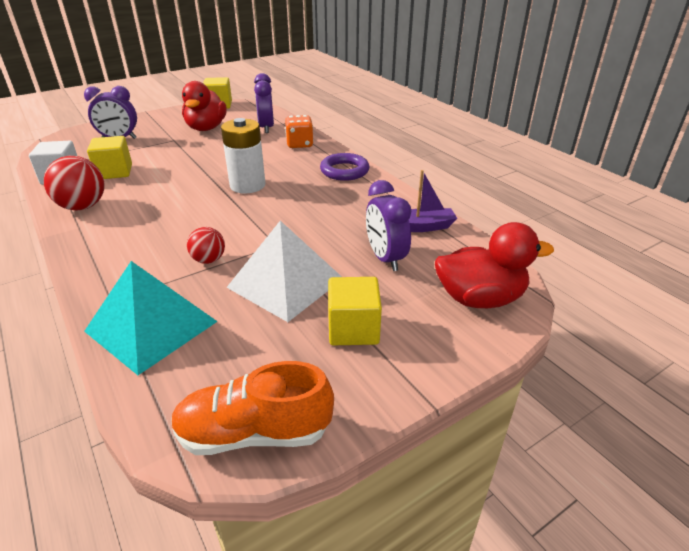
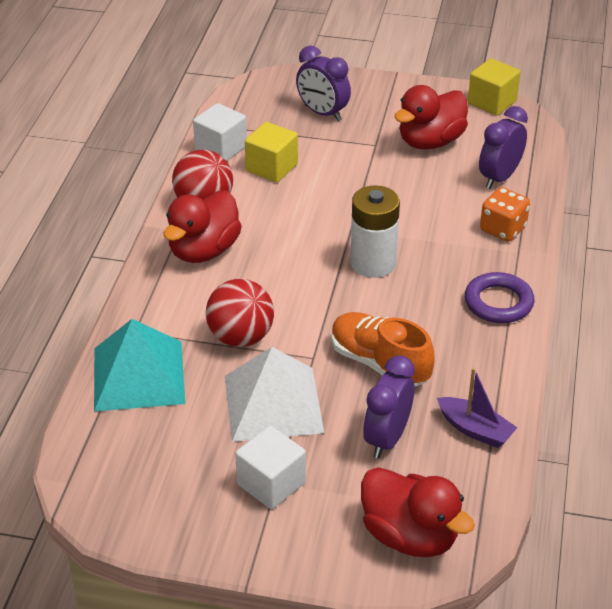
camera: 45 degrees right, 5 degrees up
orange shoe [171,361,334,455] -> orange shoe moved to [331,312,435,386]
red ball [187,227,225,264] -> red ball [206,279,274,347], size x1.69
yellow cube [328,277,382,345] -> white cube [235,426,306,509]
none -> red duck [163,190,242,263]

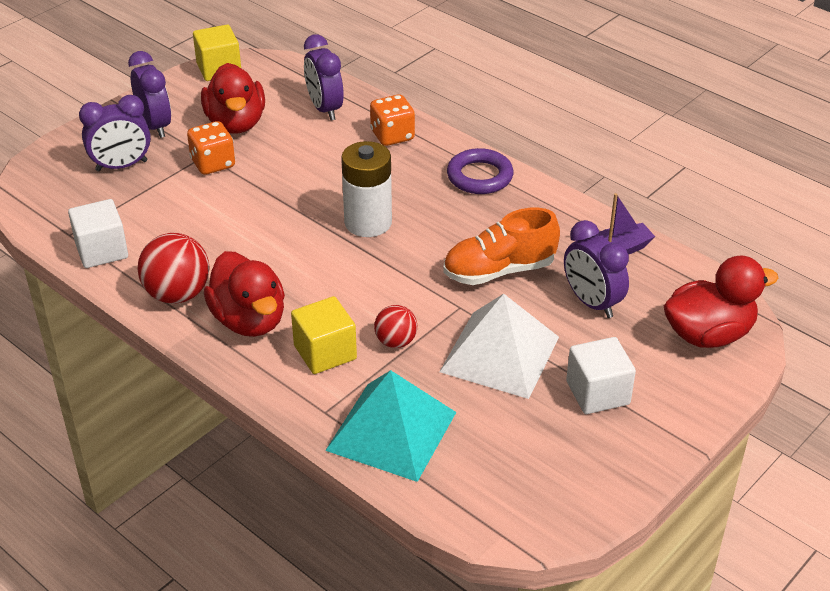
camera: 60 degrees left, 0 degrees up
red ball [206,279,274,347] -> red ball [374,305,417,348], size x0.59
yellow cube [245,122,298,182] -> yellow cube moved to [291,296,357,374]
none -> purple clock [128,51,171,138]
none -> orange dice [187,121,235,175]

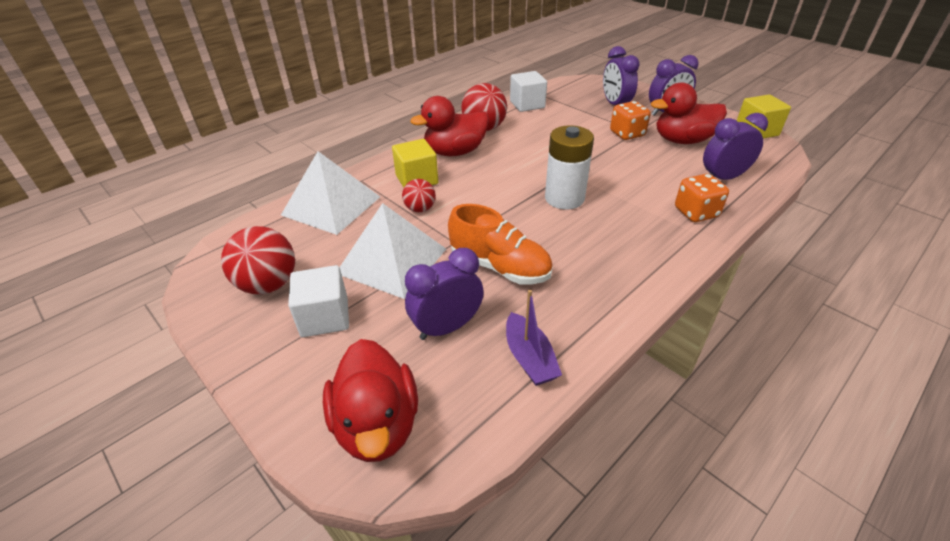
camera: 95 degrees right, 0 degrees up
turquoise pyramid [325,370,456,482] -> white pyramid [281,151,380,235]
orange shoe [443,208,560,285] -> orange shoe turned 135 degrees clockwise [448,204,553,285]
purple ring [447,148,514,194] -> none
none -> red ball [221,226,295,294]

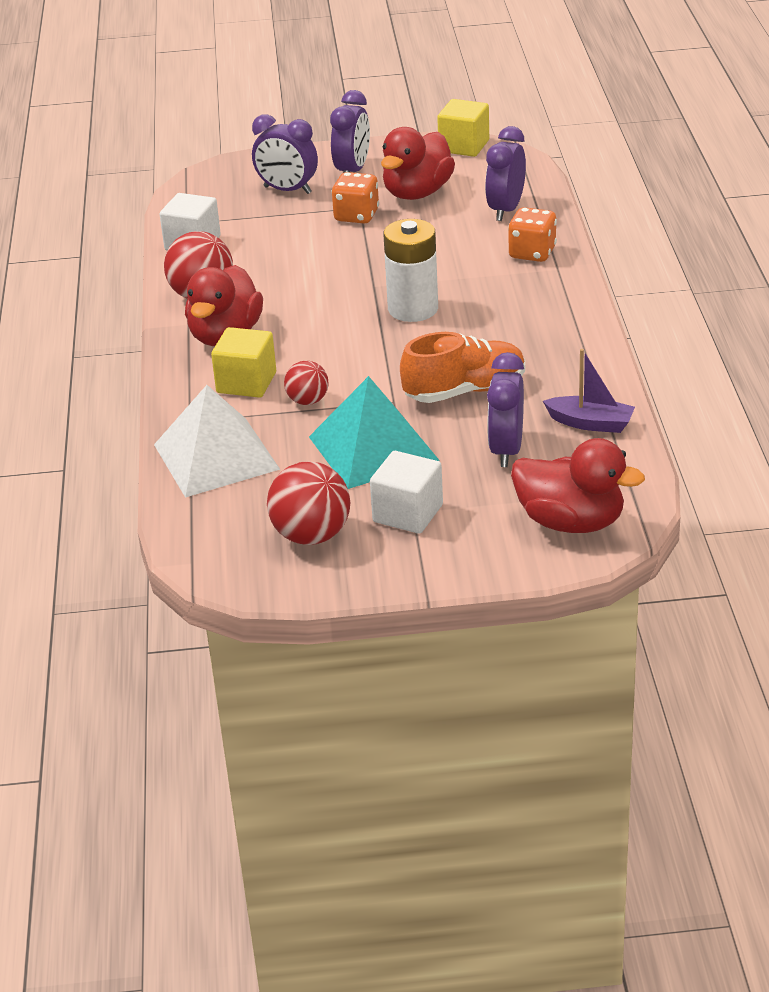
camera: 50 degrees left, 5 degrees down
white pyramid [339,203,446,299] -> turquoise pyramid [309,376,440,489]

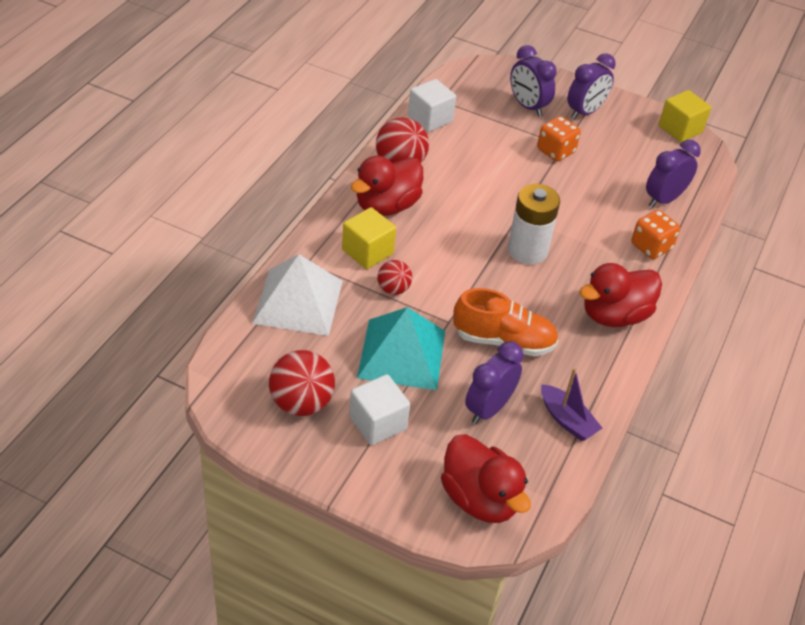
camera: 25 degrees right, 10 degrees up
red duck [381,127,455,200] -> red duck moved to [579,263,662,327]

